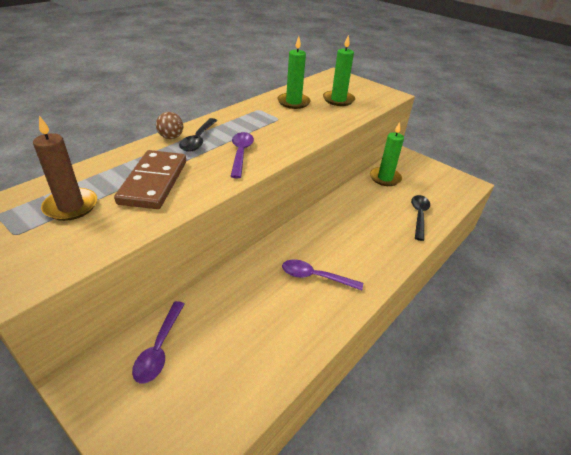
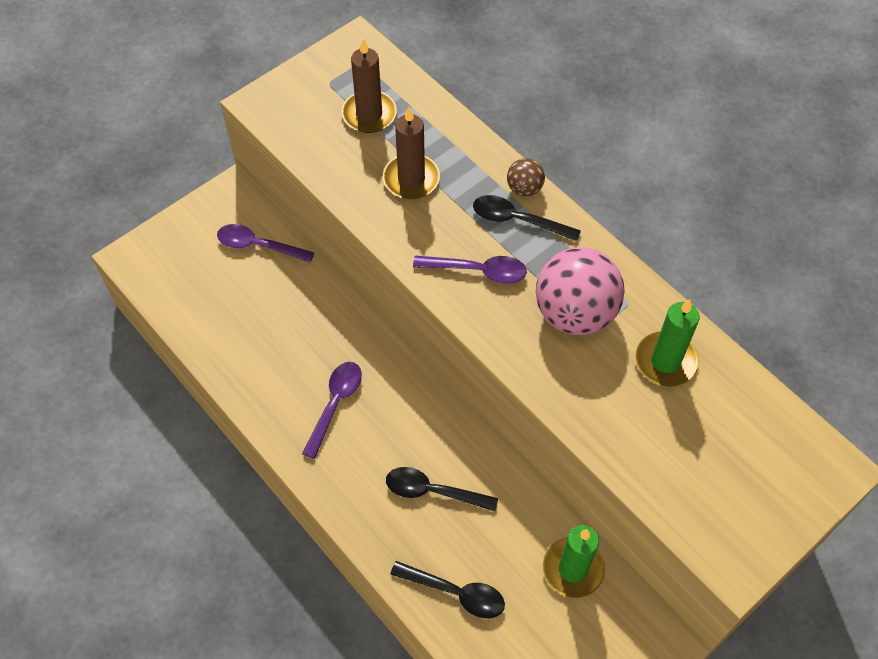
camera: 100 degrees right, 20 degrees up
brown domino [114,150,186,209] -> brown candle [383,107,440,199]
green candle [323,35,355,106] -> none
none -> black spoon [386,467,498,511]
none -> pink ball [536,247,625,335]

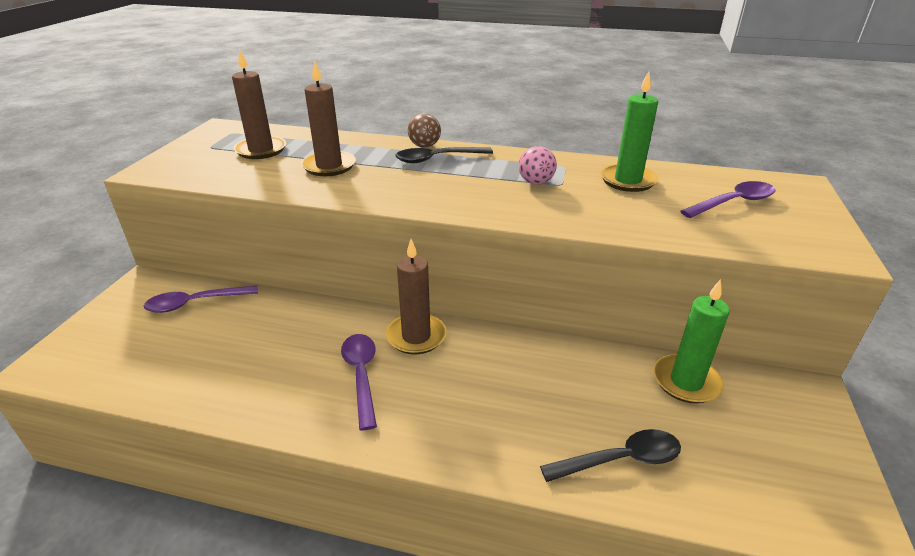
camera: 35 degrees left, 25 degrees down
black spoon [386,467,498,511] -> none
purple spoon [413,256,527,283] -> purple spoon moved to [680,181,775,218]
pink ball [536,247,625,335] -> pink ball [519,146,557,185], size x0.47
none -> brown candle [386,239,446,355]

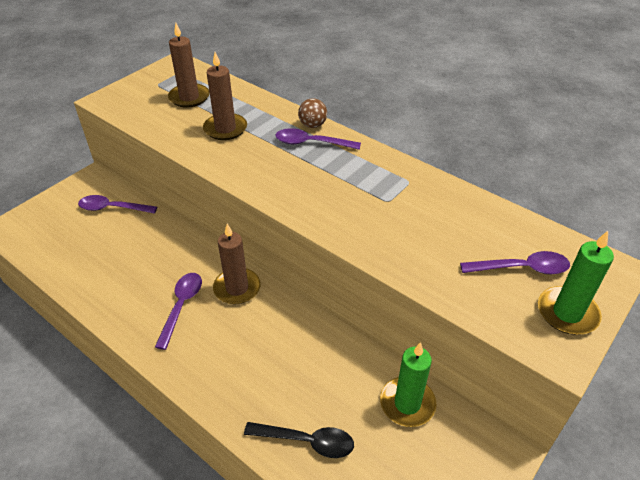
camera: 25 degrees right, 10 degrees up
black spoon [395,147,493,163] -> purple spoon [275,128,361,150]
pink ball [519,146,557,185] -> none
green candle [600,71,658,192] -> green candle moved to [538,231,614,335]

